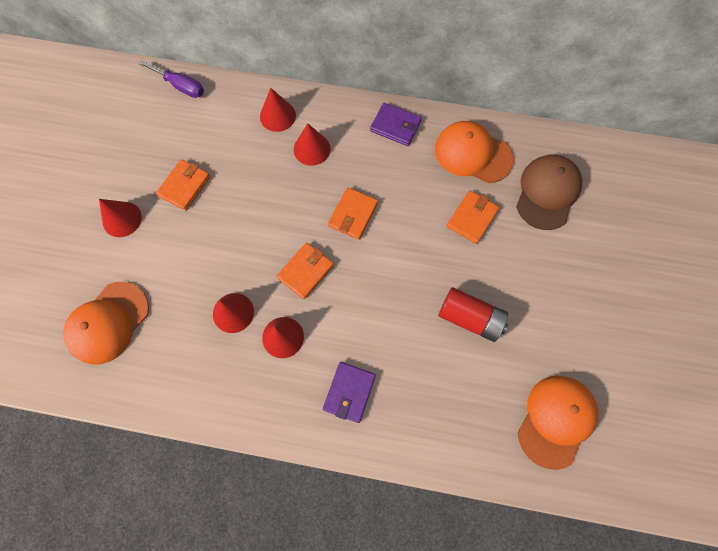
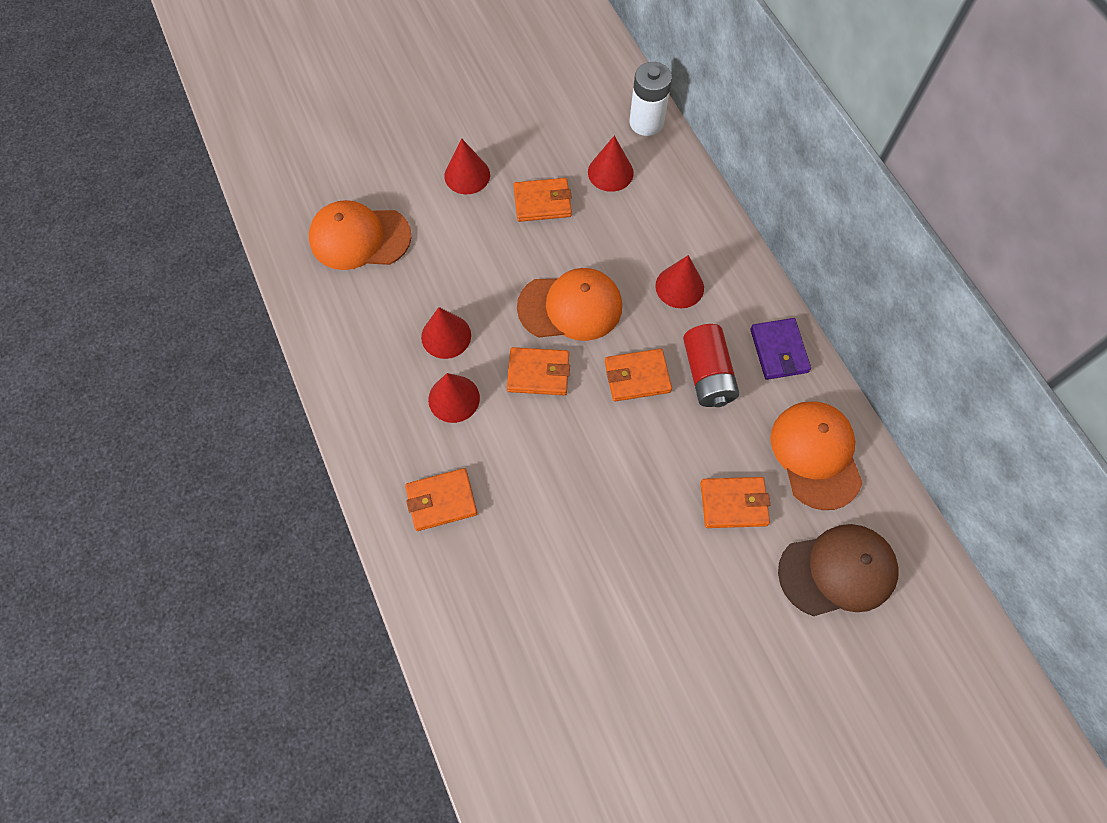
camera: 55 degrees right, 5 degrees down
purple screwdriver [139,60,204,98] -> white battery [629,62,672,136]
red cone [260,88,296,132] -> red cone moved to [588,136,634,192]
purple wallet [323,362,376,423] -> orange wallet [405,468,478,531]
red battery [439,287,508,342] -> red battery moved to [683,324,739,407]
orange cap [517,376,598,470] -> orange cap moved to [517,268,622,341]

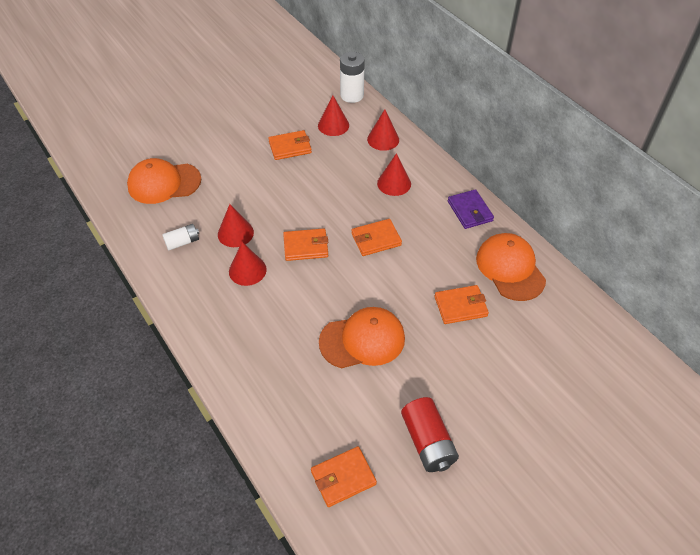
camera: 10 degrees left, 15 degrees down
orange wallet [405,468,478,531] -> orange wallet moved to [311,446,377,507]
red cone [444,139,490,194] -> red cone moved to [367,109,399,151]
orange cap [517,268,622,341] -> orange cap moved to [319,307,405,368]
red battery [683,324,739,407] -> red battery moved to [401,397,459,472]
brown cap [778,524,899,616] -> none
none -> white battery [162,224,199,250]

